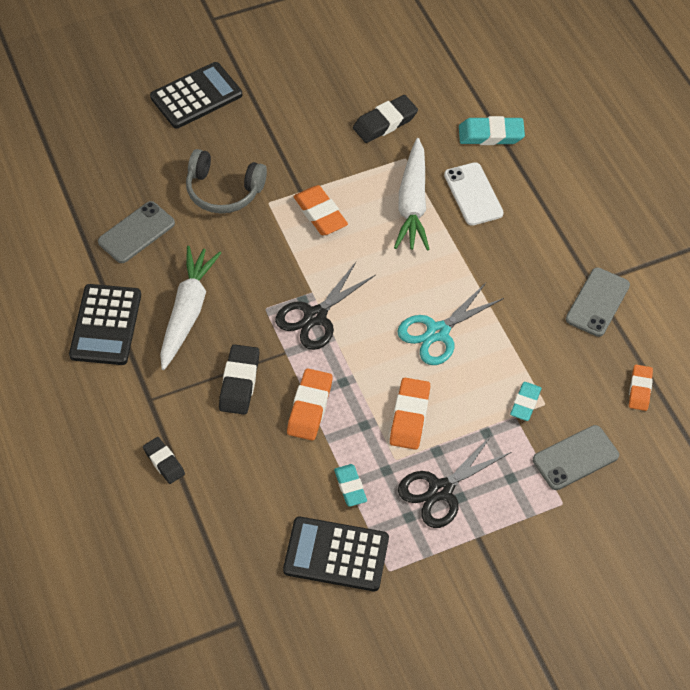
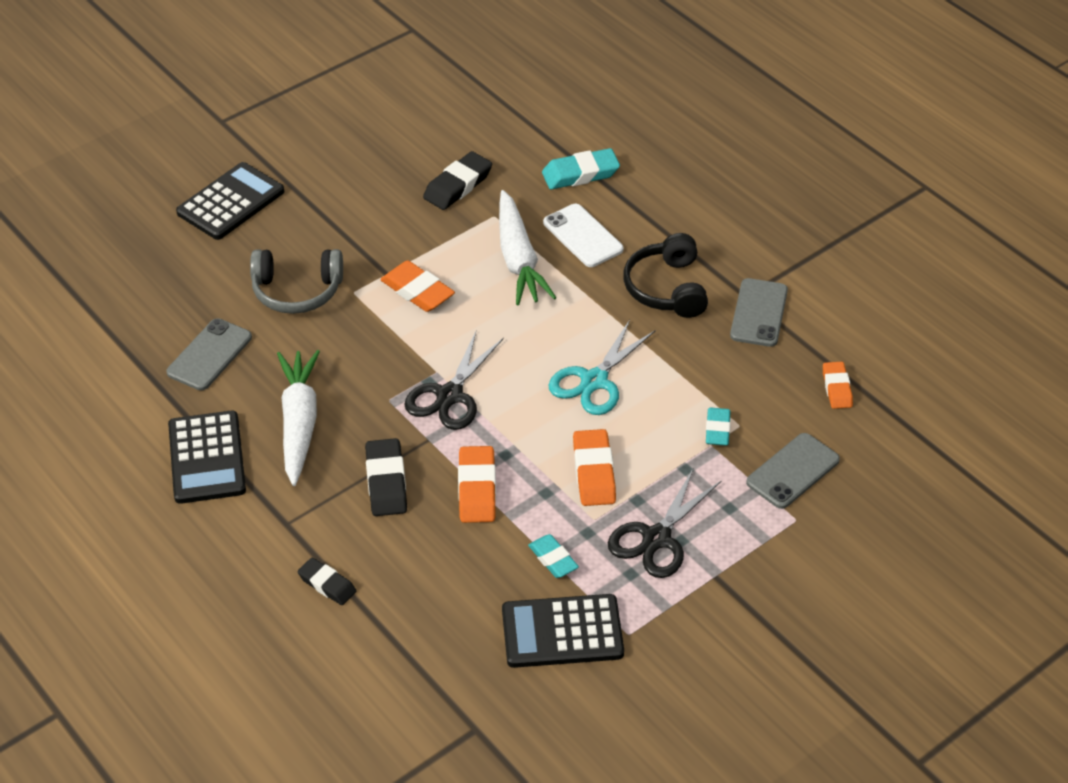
camera: 15 degrees left, 10 degrees down
none -> black headphones [623,233,708,318]

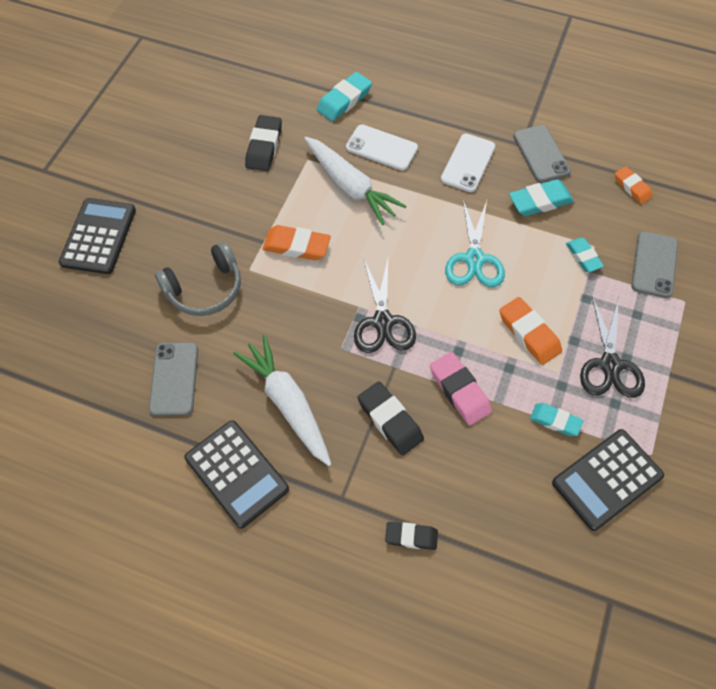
camera: 30 degrees left, 15 degrees up
orange eraser [458,446,496,523] -> pink eraser [430,352,492,425]
black headphones [623,233,708,318] -> white phone [441,134,495,192]
none -> turquoise eraser [509,179,574,216]

